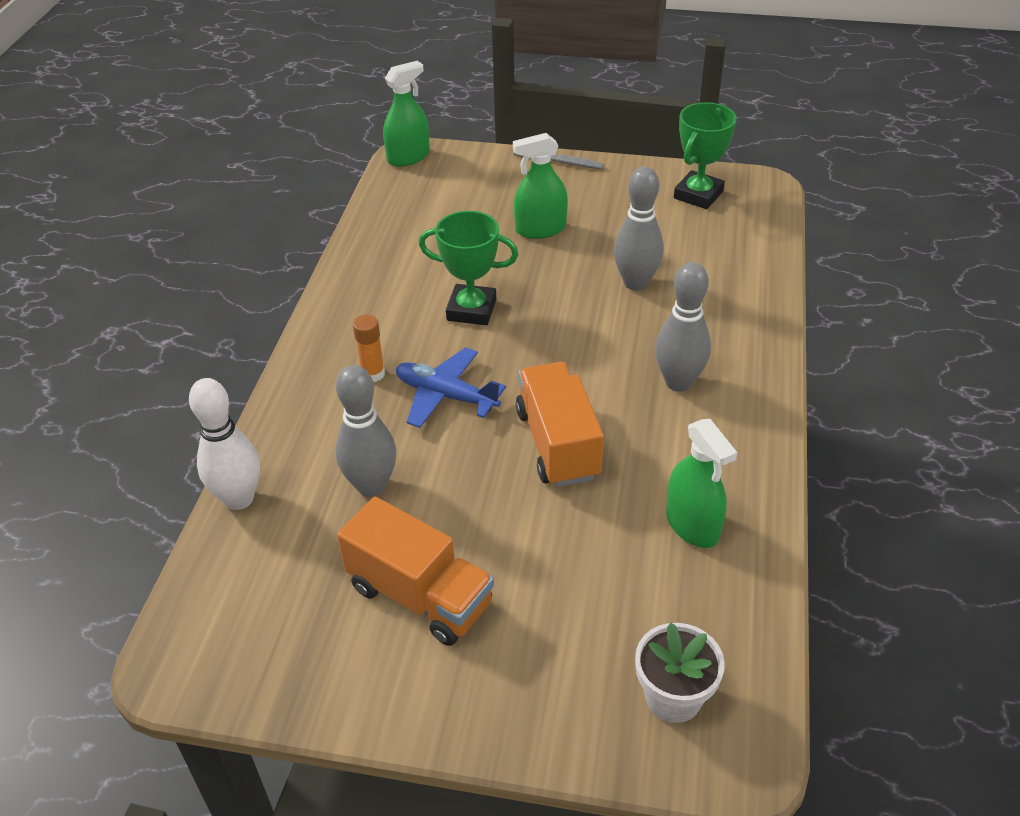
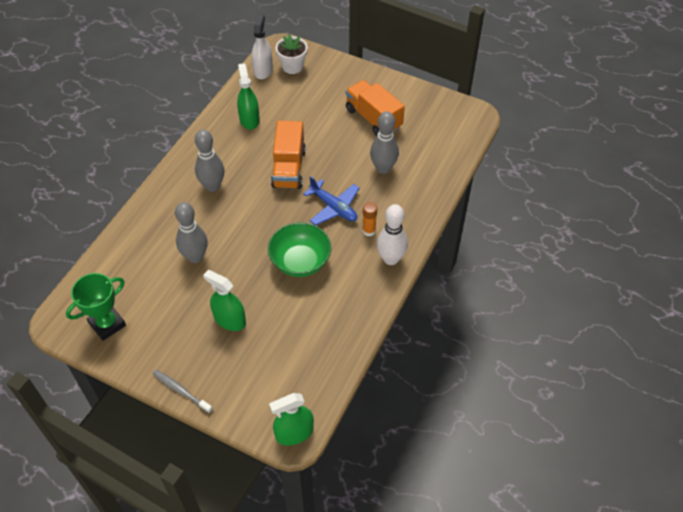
camera: 165 degrees left, 10 degrees up
white bowling pin [189,378,260,510] -> white bowling pin moved to [377,204,408,265]
green trophy [419,211,519,325] -> green bowl [268,222,331,277]
green spray bottle [513,133,568,239] -> green spray bottle turned 150 degrees counterclockwise [203,270,246,331]
none -> white spray bottle [252,14,273,79]

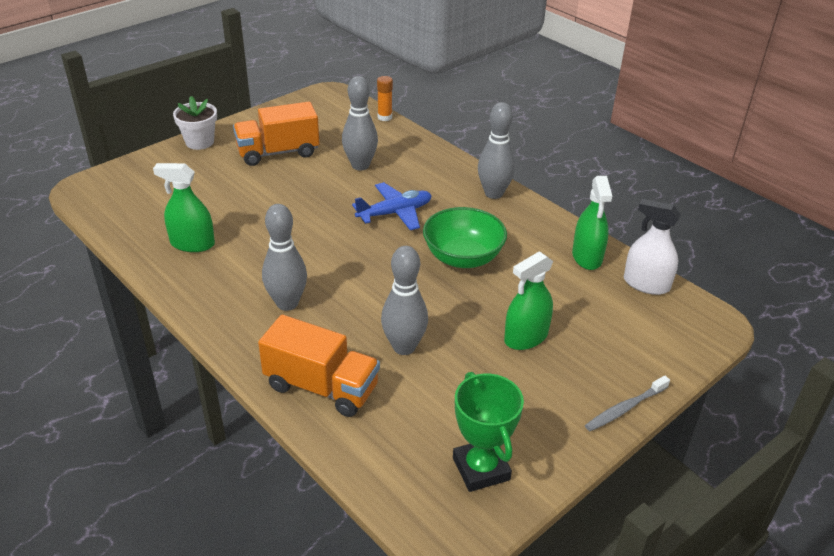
camera: 70 degrees left, 15 degrees down
white spray bottle [252,14,273,79] -> white spray bottle moved to [624,199,681,295]
green spray bottle [269,393,314,446] -> green spray bottle moved to [572,176,612,270]
orange truck [271,121,306,189] -> orange truck moved to [258,315,380,417]
white flower pot [276,34,308,74] -> white flower pot moved to [173,96,217,150]
orange glue stick [362,202,377,237] -> orange glue stick moved to [377,76,393,121]
white bowling pin [377,204,408,265] -> grey bowling pin [478,102,515,199]

